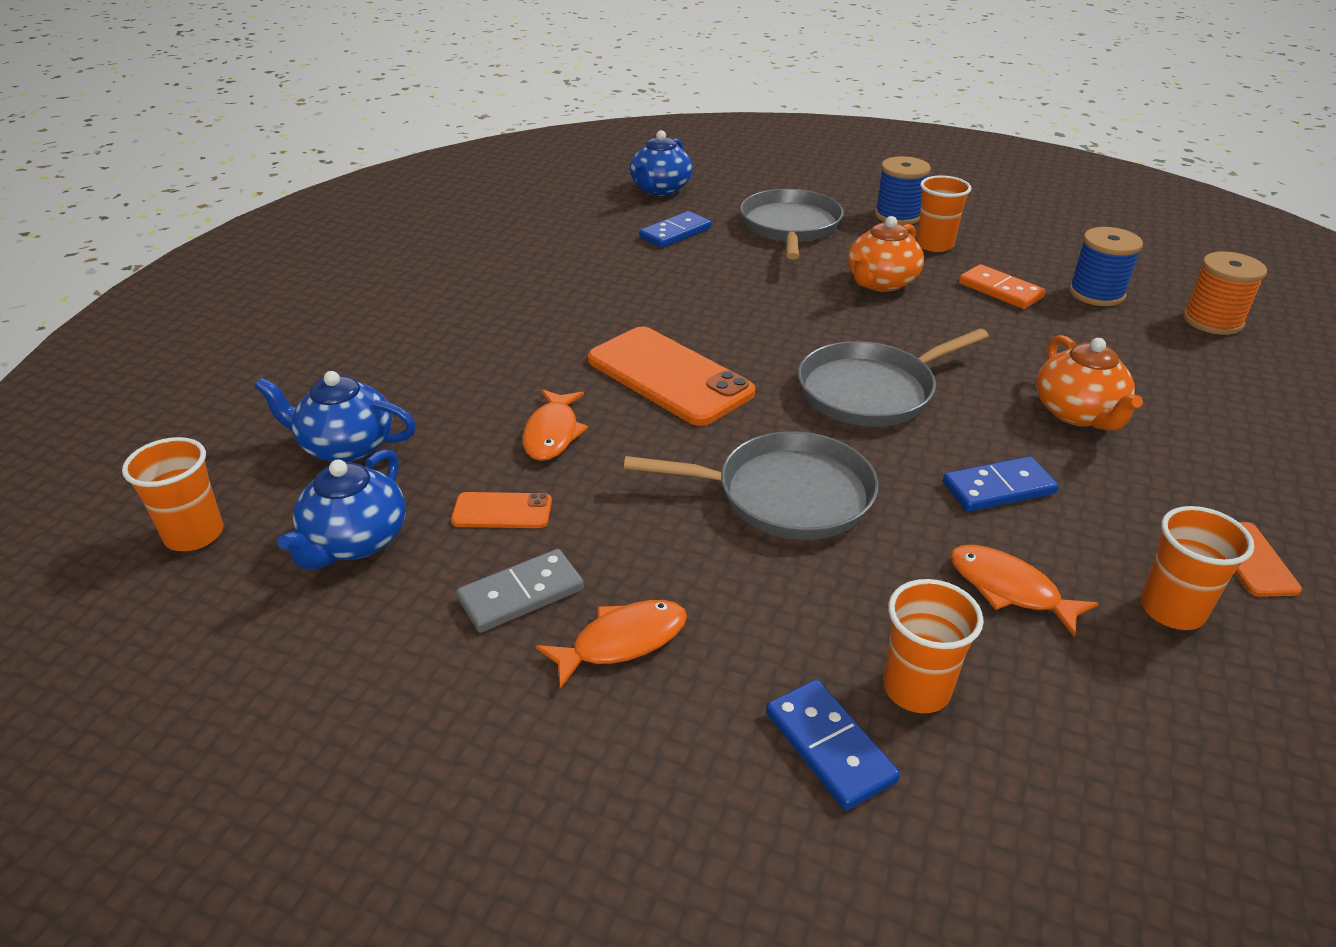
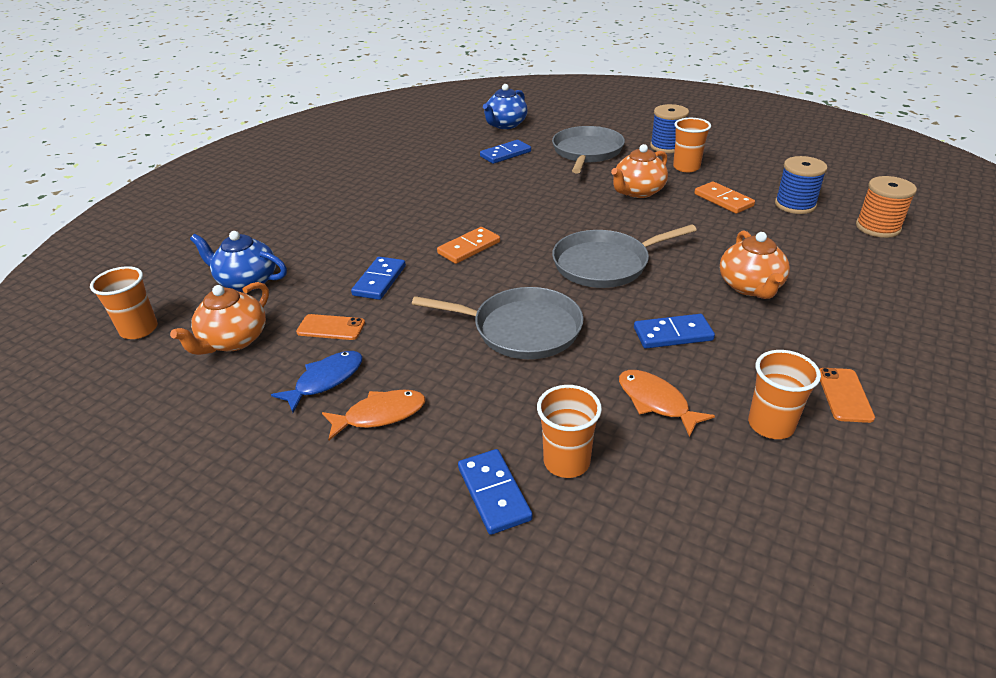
camera: 10 degrees right, 0 degrees up
blue teapot [277,449,406,570] -> orange teapot [170,282,269,355]
grey domino [456,549,584,633] -> blue fish [271,351,363,413]
orange fish [522,389,588,461] -> blue domino [351,257,406,300]
orange phone [588,326,755,426] -> orange domino [437,227,500,264]

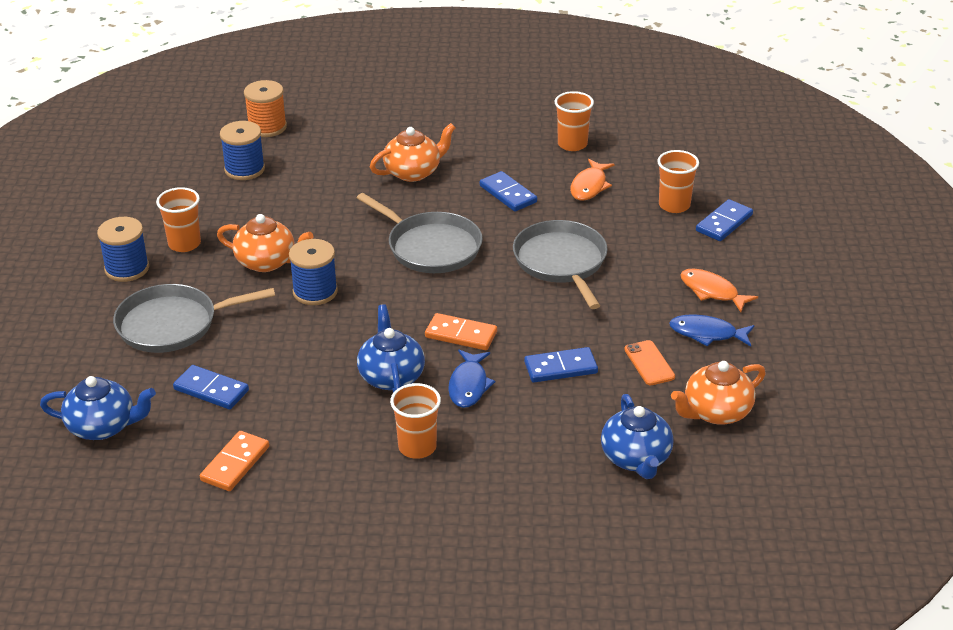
camera: 120 degrees left, 0 degrees up
orange cup [90,266,158,339] -> orange cup moved to [390,383,441,459]
orange teapot [170,282,269,355] -> orange teapot turned 150 degrees clockwise [671,361,766,425]
orange domino [694,181,755,214] -> orange domino moved to [200,431,269,491]
orange phone [819,368,875,423] -> none
none -> blue spool [289,239,338,305]
none -> blue teapot [357,304,425,393]
none -> blue fish [448,350,495,408]

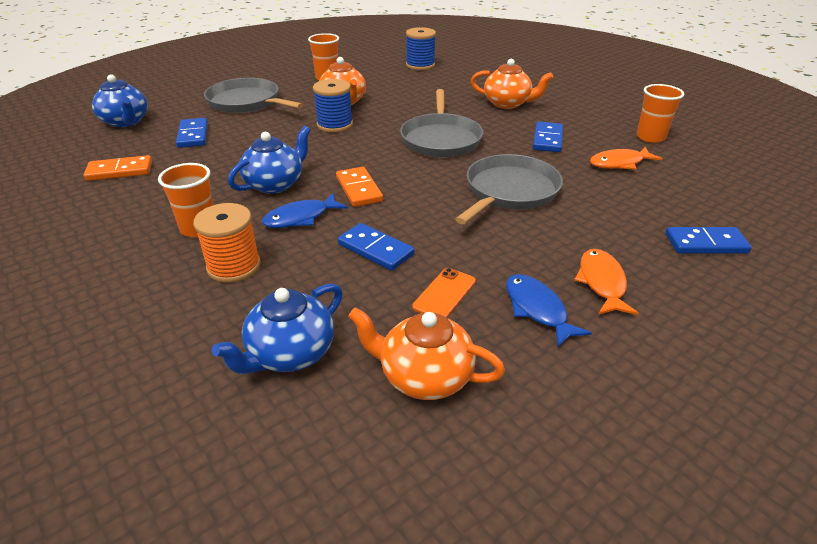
camera: 50 degrees right, 0 degrees up
blue spool [97,217,149,282] -> none
orange spool [244,80,287,137] -> orange spool moved to [193,203,261,283]
orange cup [657,150,699,213] -> none

